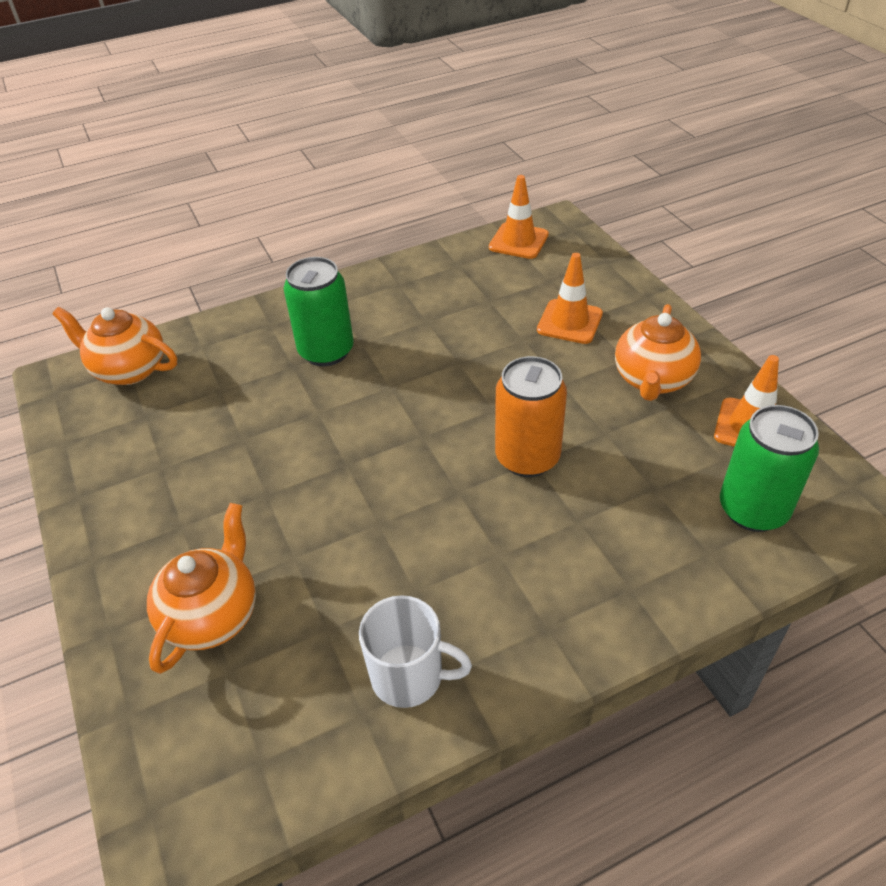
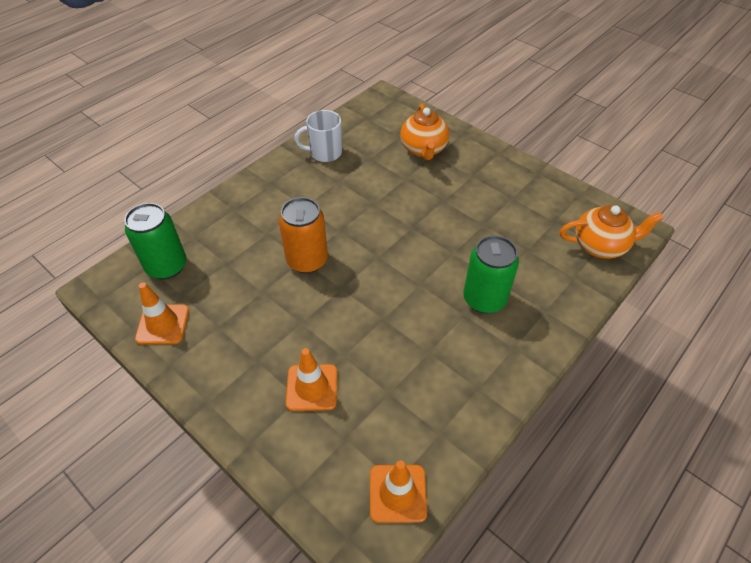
camera: 155 degrees right, 5 degrees up
orange teapot [615,304,701,401] -> none

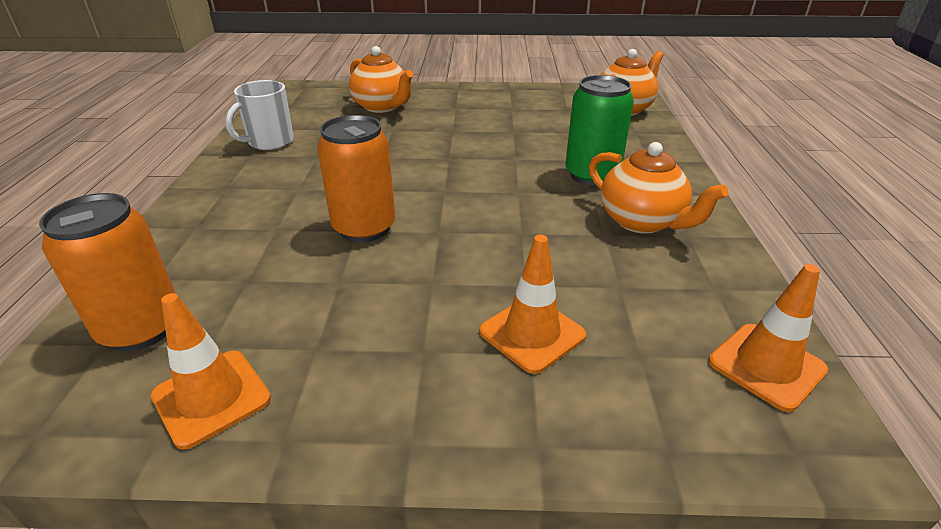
camera: 40 degrees left, 15 degrees down
green can [124,203,186,280] -> orange can [39,193,176,351]
none -> orange teapot [589,142,728,234]

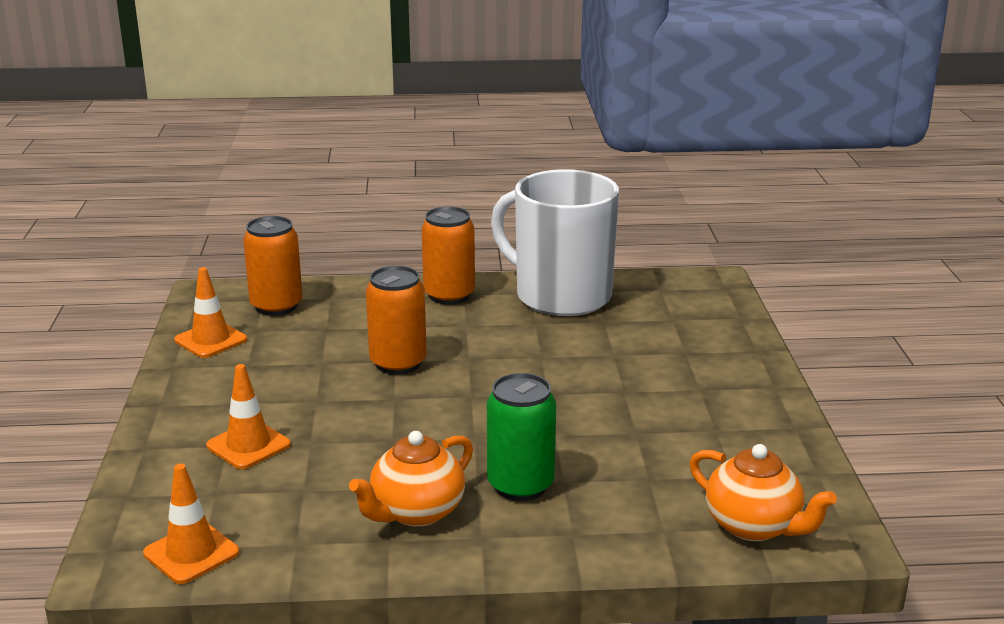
camera: 85 degrees right, 10 degrees down
white mug [226,80,294,150] -> white mug [491,169,619,316], size x2.06
orange teapot [349,46,413,113] -> none
none -> orange can [421,206,475,305]

